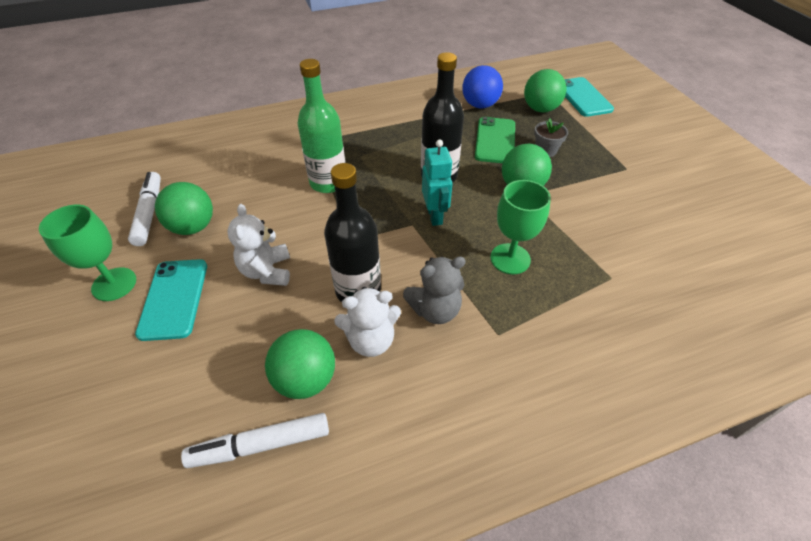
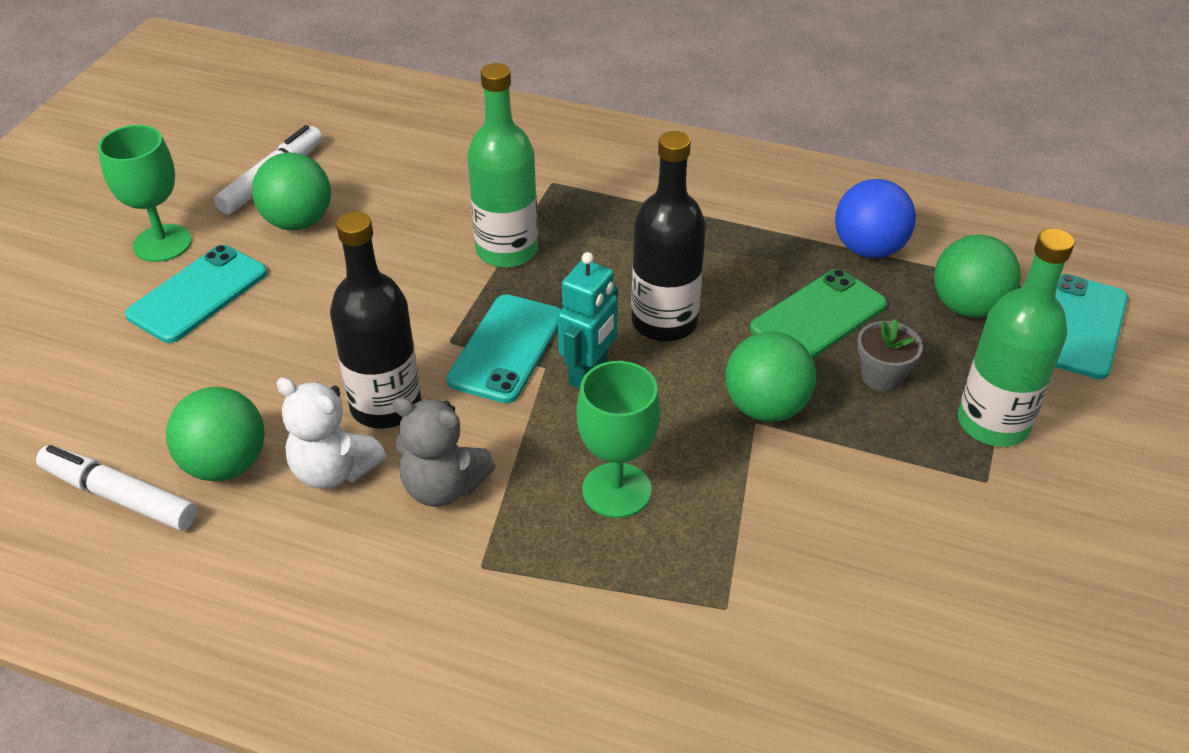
camera: 40 degrees right, 5 degrees down
white teddy bear [227,204,290,286] -> none
none -> turquoise phone [446,294,561,403]
none -> green bottle [958,228,1074,447]

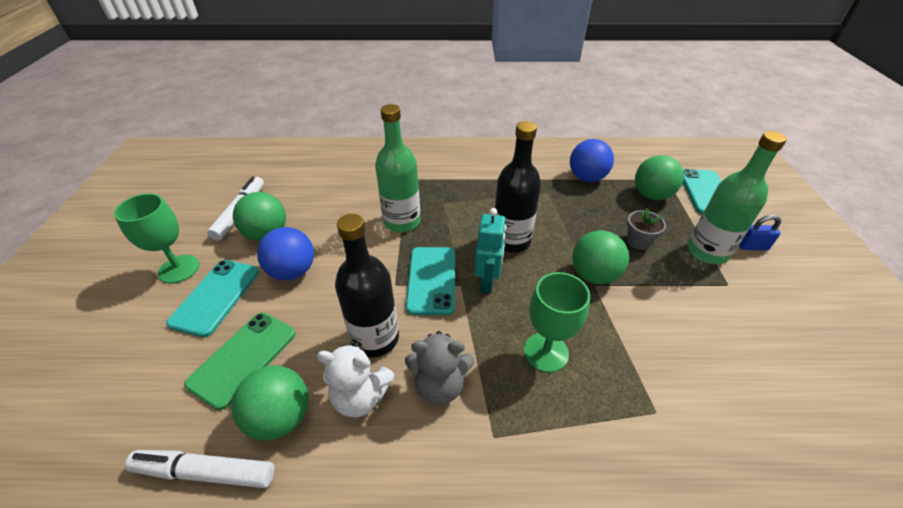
camera: 20 degrees left, 0 degrees up
green phone [750,269,887,359] -> green phone moved to [184,312,296,410]
none -> blue ball [257,227,314,280]
none -> blue padlock [739,215,781,251]

